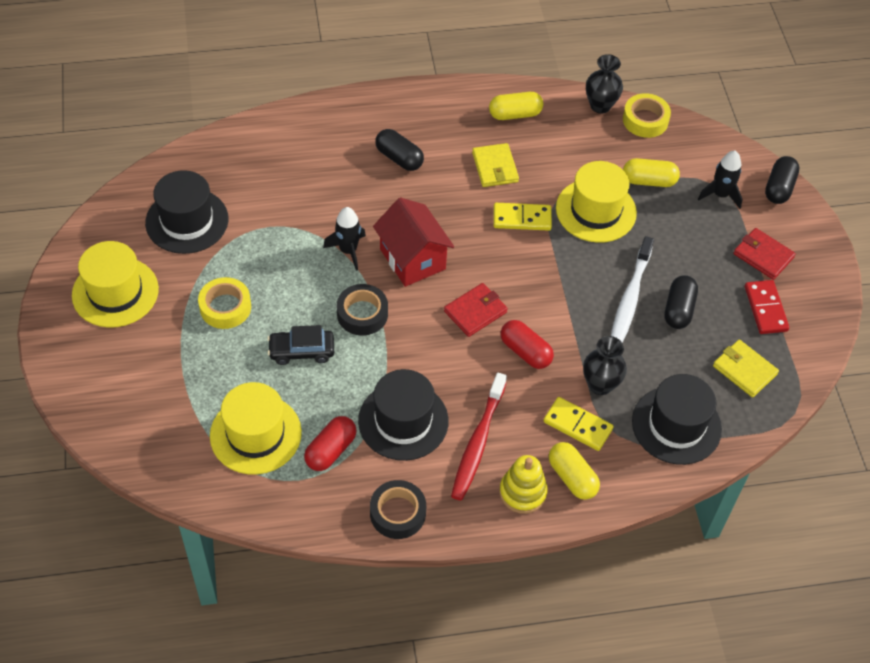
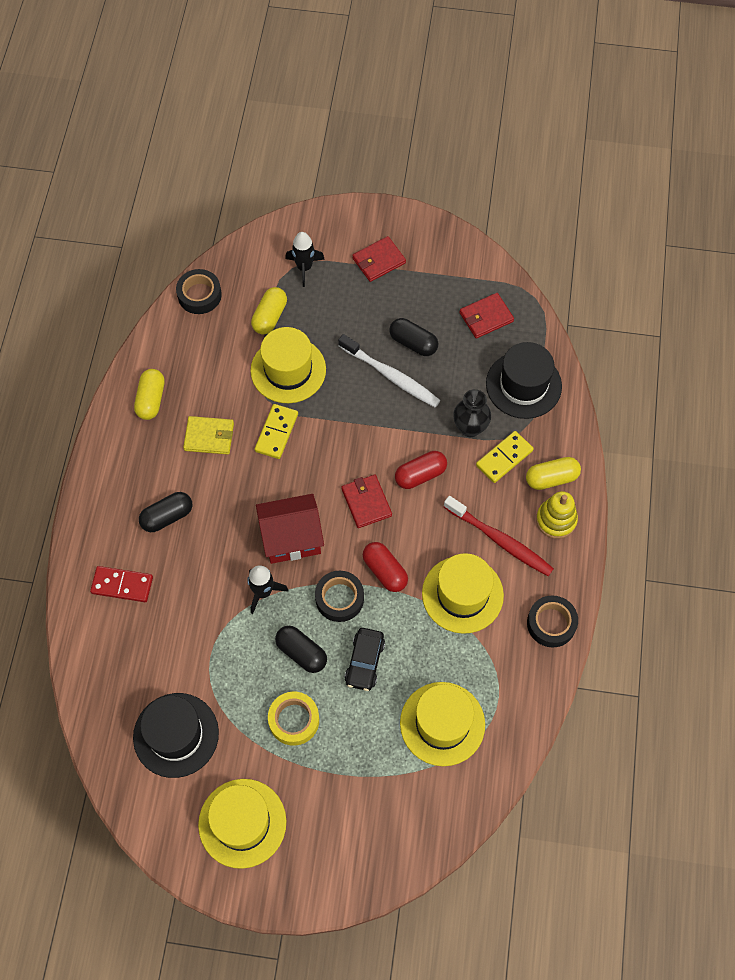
camera: 70 degrees left, 10 degrees up
red capsule [304,416,357,471] -> red capsule moved to [363,542,408,592]
black hat [358,369,449,461] -> yellow hat [422,553,504,634]
black vase [586,54,623,114] -> none
yellow tape [623,93,671,138] -> black tape [176,269,222,314]
yellow wallet [713,339,779,397] -> red wallet [459,293,514,338]
red domino [745,280,789,334] -> red domino moved to [90,566,153,602]
black capsule [765,156,800,204] -> black capsule moved to [275,626,327,673]

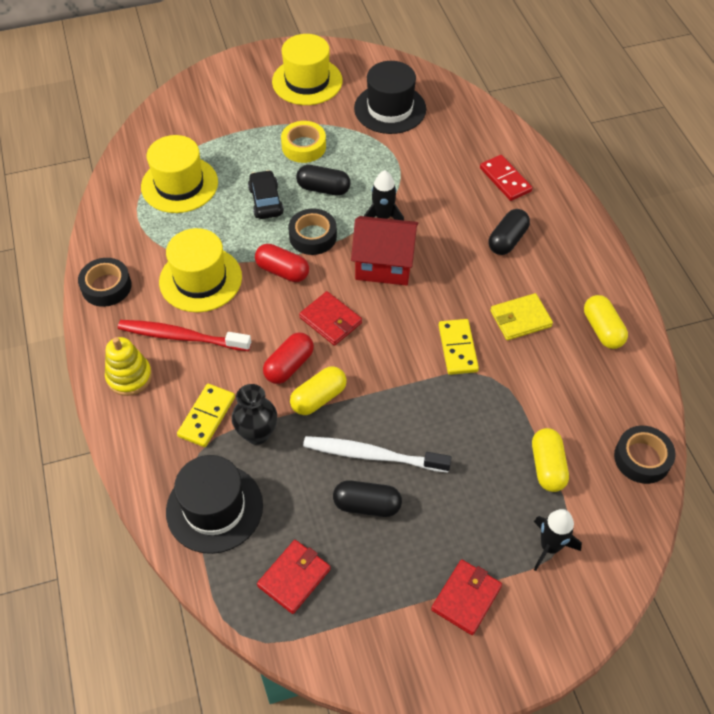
camera: 155 degrees right, 10 degrees down
red domino [90,566,153,602] -> red domino turned 75 degrees clockwise [480,155,532,201]
yellow hat [251,327,326,403] -> none
red house [256,494,324,564] -> red house turned 45 degrees clockwise [351,216,418,286]
yellow capsule [526,457,581,490] -> yellow capsule moved to [290,366,347,415]

